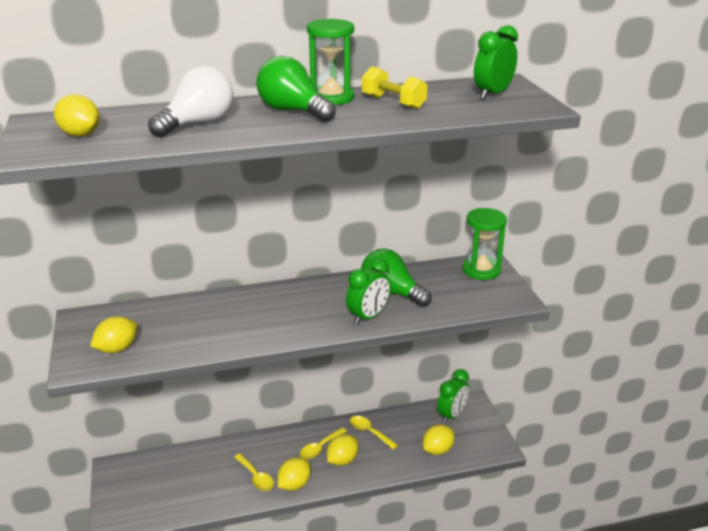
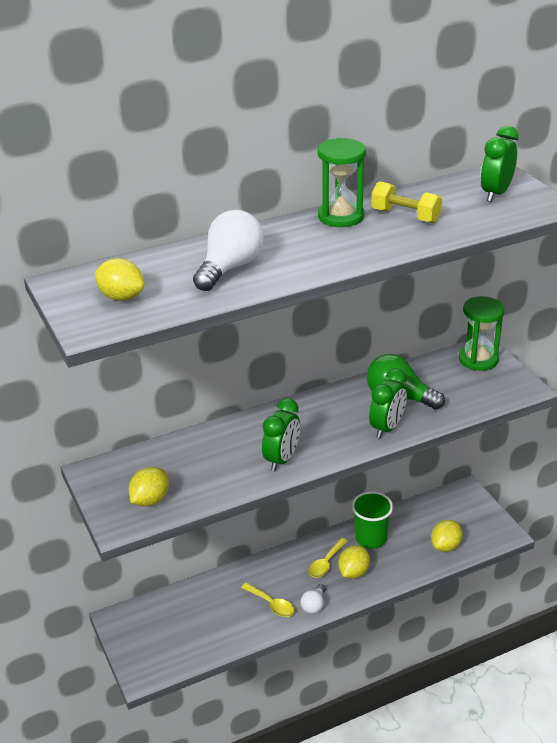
camera: 10 degrees left, 5 degrees up
green light bulb [256,56,336,122] -> none
yellow lemon [277,457,311,491] -> white light bulb [301,584,326,614]
yellow spoon [350,416,398,450] -> green cup [351,492,393,549]
green clock [437,369,469,424] -> green clock moved to [262,398,300,471]

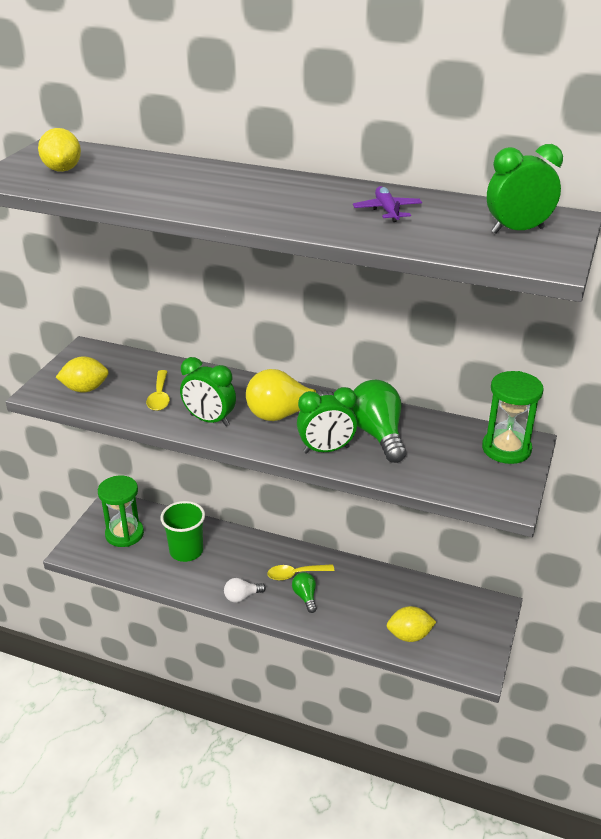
camera: 45 degrees right, 0 degrees up
white light bulb [193,210,264,291] -> none
yellow spoon [241,582,295,617] -> yellow spoon moved to [146,370,170,411]
green clock [262,398,300,471] -> green clock turned 45 degrees clockwise [180,357,236,426]
green hourglass [318,138,366,227] -> green hourglass moved to [98,475,144,547]
yellow lemon [338,545,370,579] -> green light bulb [292,572,317,613]
green cup [351,492,393,549] -> green cup moved to [160,501,205,562]
yellow dumbbell [371,181,442,223] -> purple plane [353,186,422,222]
none -> yellow light bulb [246,369,334,421]

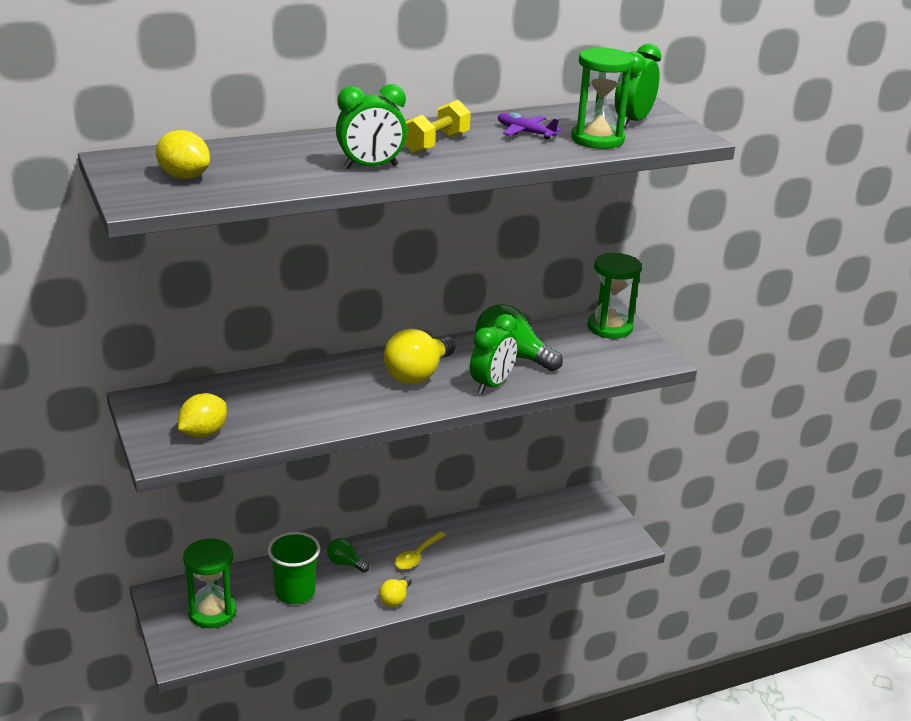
camera: 45 degrees left, 5 degrees down
yellow spoon [146,370,170,411] -> none
green clock [180,357,236,426] -> green clock moved to [336,84,407,169]
white light bulb [224,578,266,603] -> yellow light bulb [379,576,412,607]
green light bulb [292,572,317,613] -> green light bulb moved to [327,538,369,573]
yellow lemon [387,606,436,642] -> none
none -> yellow dumbbell [404,100,471,154]
none -> green hourglass [571,47,634,149]

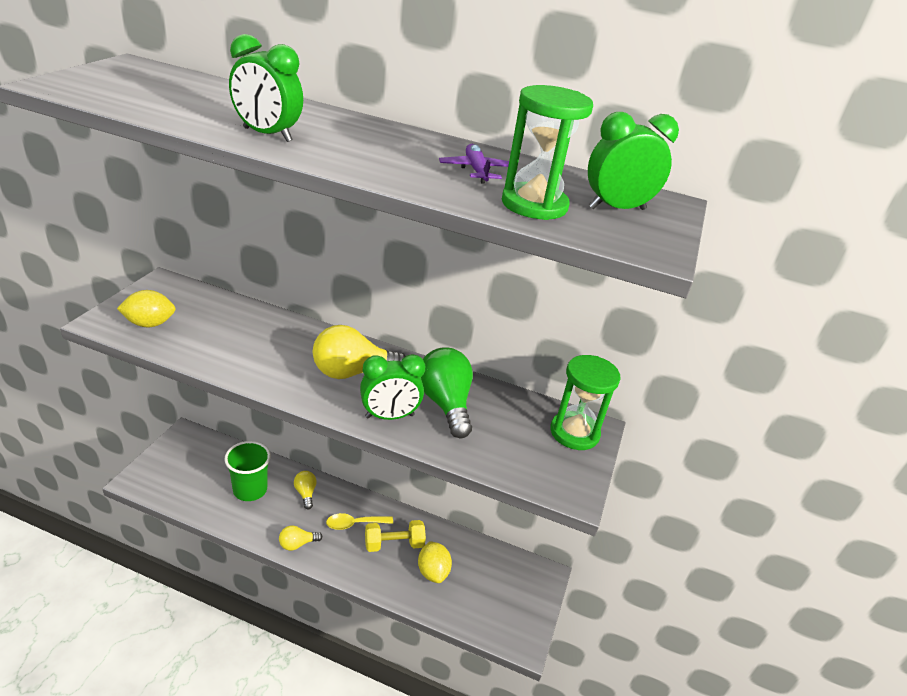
camera: 40 degrees right, 5 degrees up
yellow lemon [156,130,210,179] -> yellow lemon moved to [418,541,452,583]
green hourglass [183,538,236,628] -> none
green light bulb [327,538,369,573] -> yellow light bulb [294,471,317,509]
yellow dumbbell [404,100,471,154] -> yellow dumbbell moved to [365,520,426,552]

